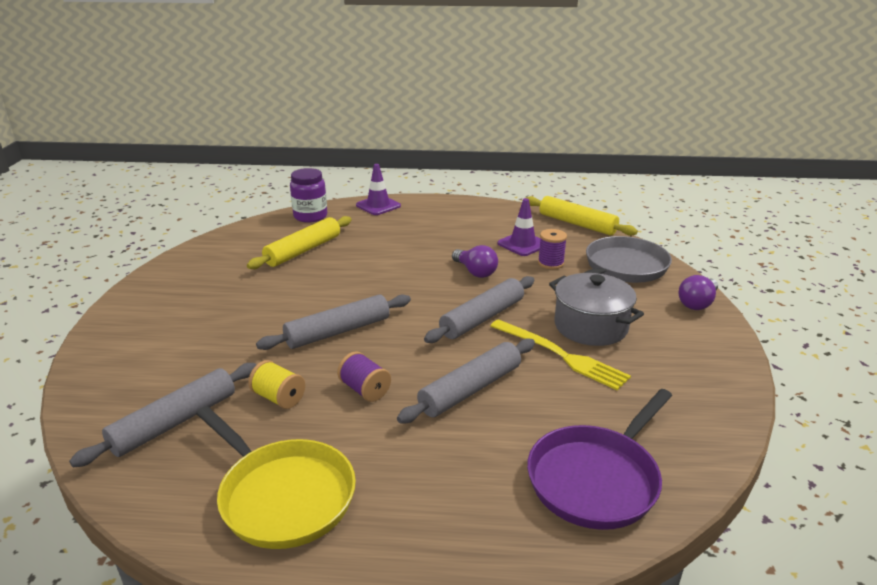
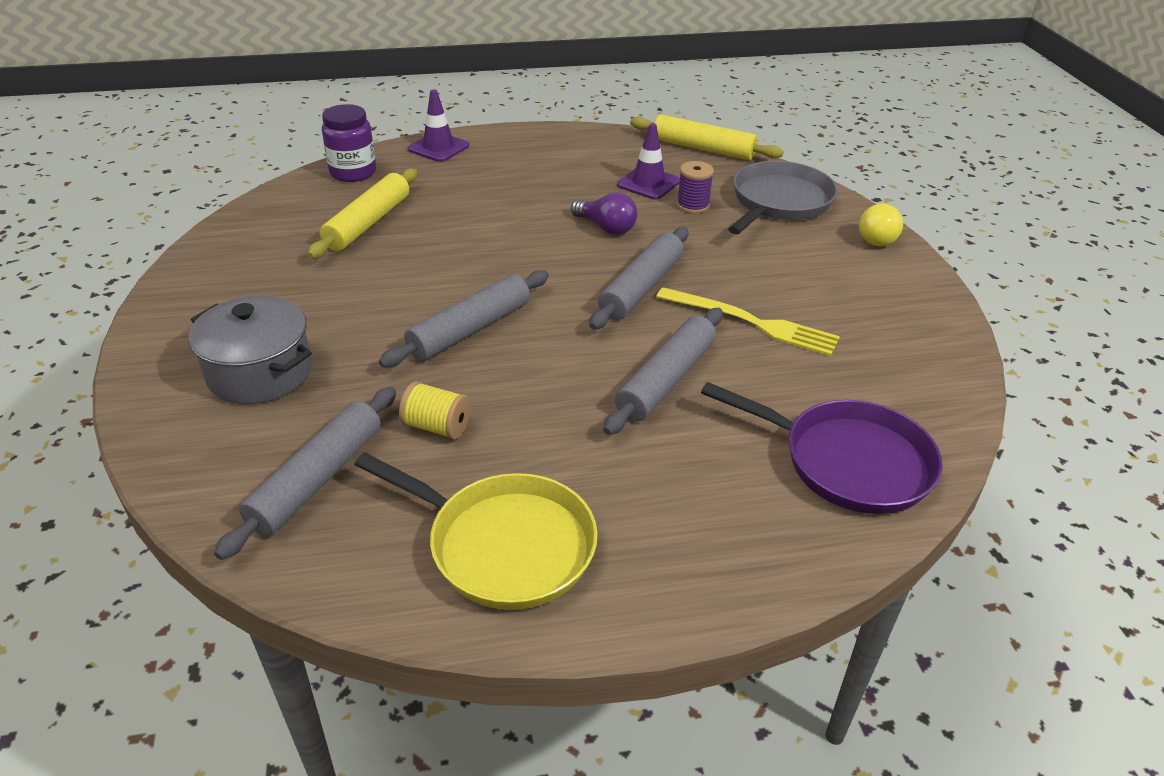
camera: 15 degrees left, 10 degrees up
purple spool [337,351,391,402] -> none
purple pan [527,389,672,530] -> purple pan turned 90 degrees counterclockwise [701,382,943,514]
grey pot [549,273,644,346] -> grey pot moved to [189,295,312,404]
purple light bulb [678,275,718,310] -> yellow light bulb [859,204,903,246]

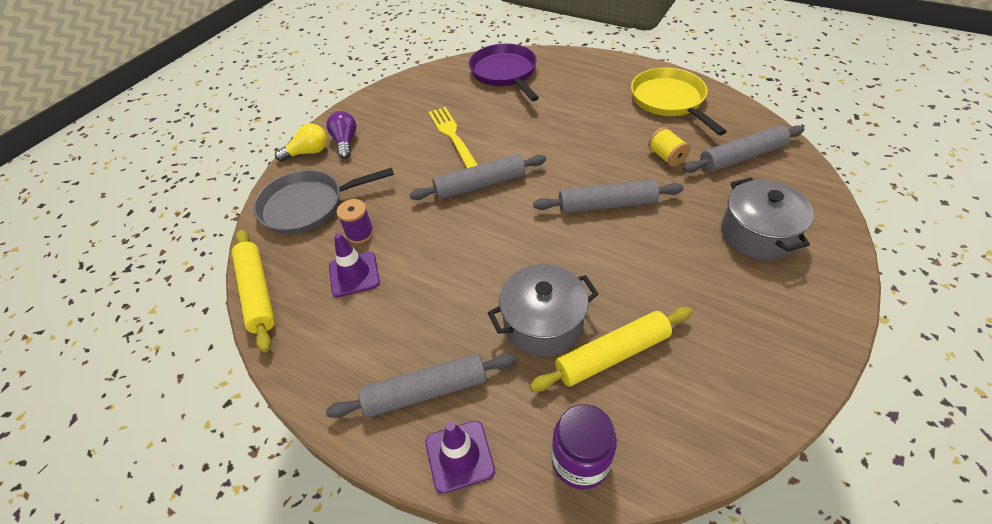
camera: 135 degrees left, 10 degrees up
purple light bulb [571,192,637,235] -> purple light bulb moved to [327,111,356,159]
grey rolling pin [603,308,723,435] -> grey rolling pin moved to [326,353,516,418]
none -> grey pot [488,264,598,357]

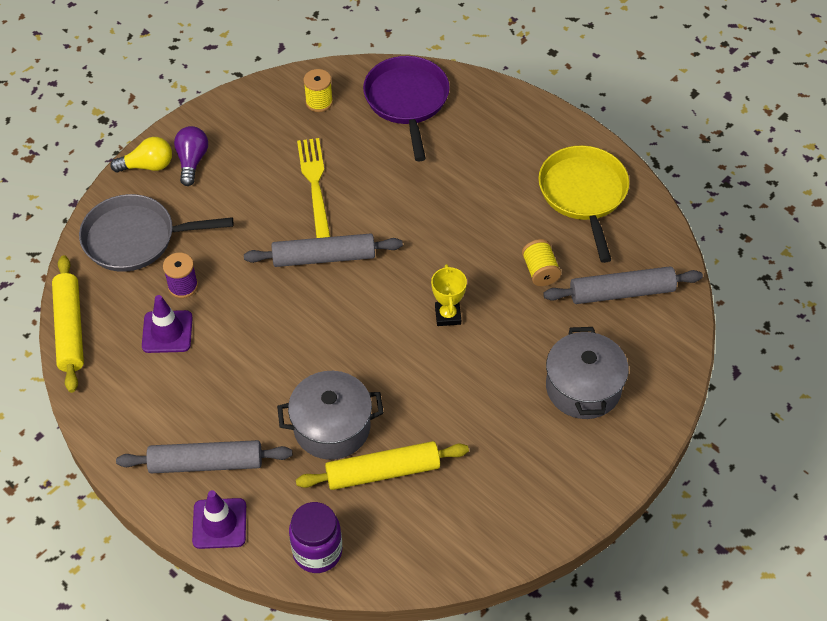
camera: 10 degrees right, 5 degrees up
grey rolling pin [533,179,684,214] -> yellow trophy [431,264,467,326]
none -> yellow spool [303,69,333,112]

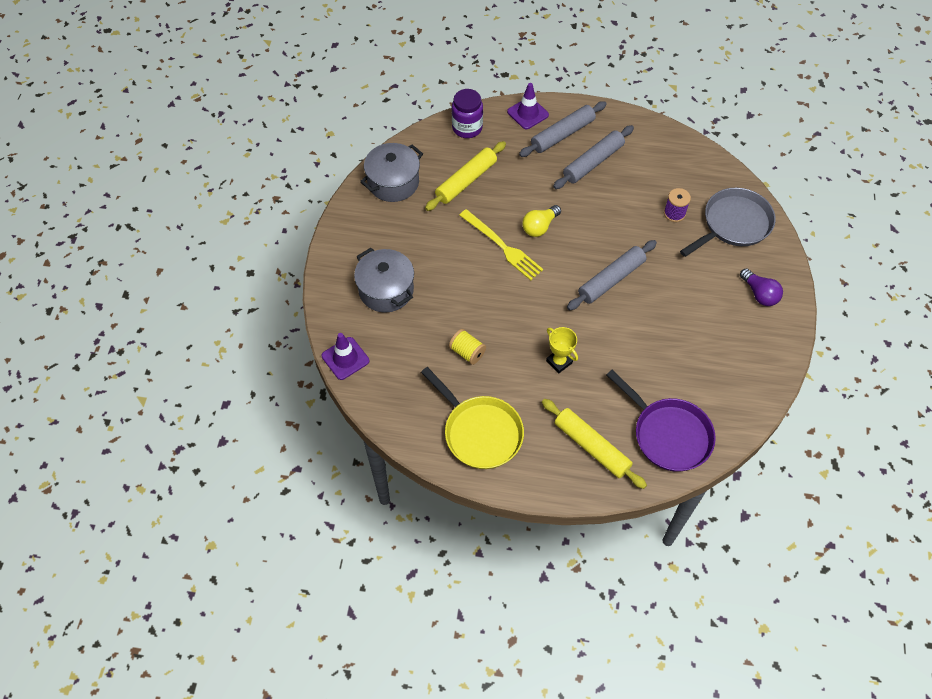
camera: 145 degrees right, 5 degrees up
yellow rolling pin [52,255,84,393] -> yellow rolling pin moved to [542,399,647,489]
yellow light bulb [110,137,172,173] -> yellow light bulb moved to [522,205,561,237]
purple traffic cone [142,295,193,353] -> purple traffic cone moved to [322,333,369,380]
grey pot [277,371,384,460] -> grey pot moved to [360,143,423,202]
yellow fork [297,138,330,238] -> yellow fork moved to [459,209,543,280]
yellow spool [303,69,333,112] -> none
yellow trophy [431,264,467,326] -> yellow trophy moved to [546,327,578,373]
grey rolling pin [543,266,703,304] -> grey rolling pin moved to [553,125,634,189]

